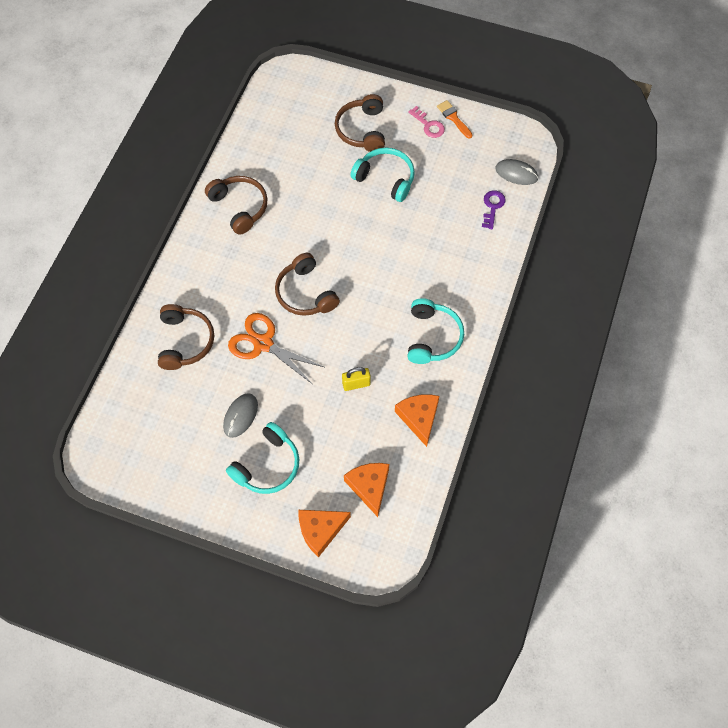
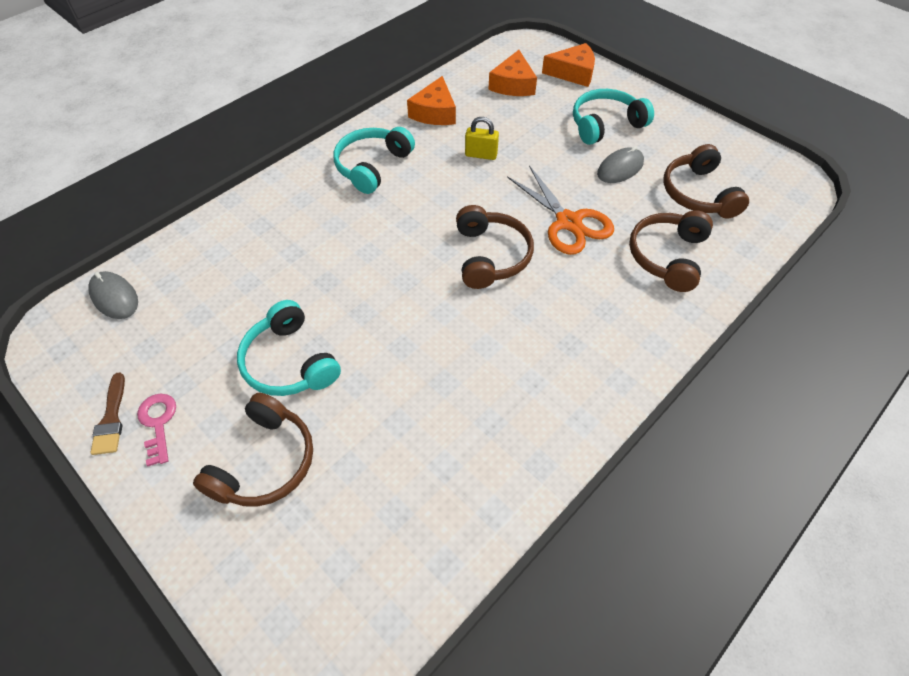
camera: 155 degrees left, 10 degrees down
brown headphones [205,176,268,235] -> brown headphones moved to [663,144,749,219]
orange brush [437,100,472,139] -> brown brush [90,373,125,455]
purple key [482,190,506,229] -> none

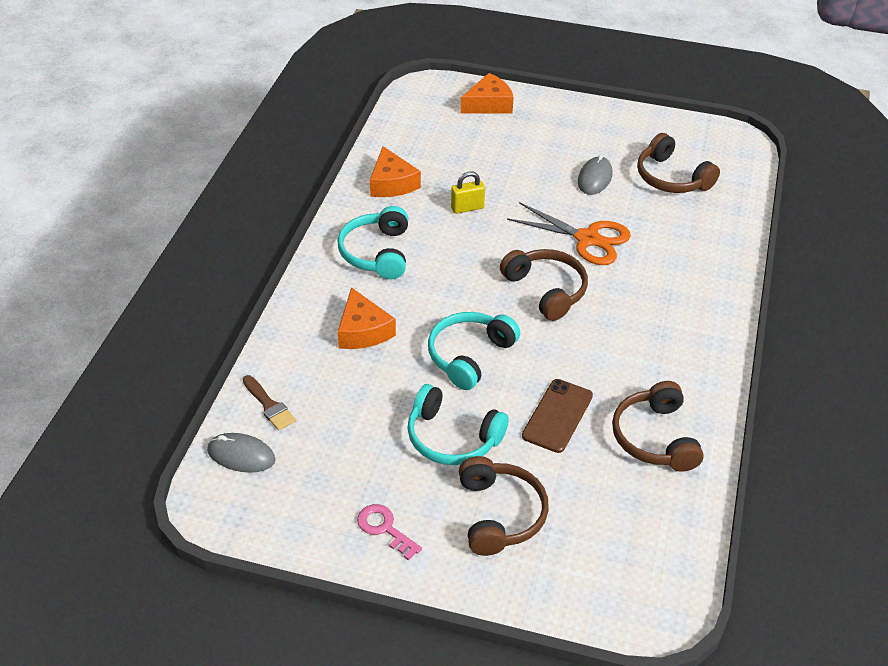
camera: 30 degrees left, 10 degrees down
brown brush [90,373,125,455] -> brown brush moved to [243,375,296,431]
orange cheese [488,50,537,96] -> orange cheese moved to [338,287,396,349]
turquoise headphones [573,89,654,145] -> turquoise headphones moved to [428,312,520,390]
brown headphones [629,210,713,292] -> brown headphones moved to [612,381,704,472]
none -> brown phone [522,379,593,453]

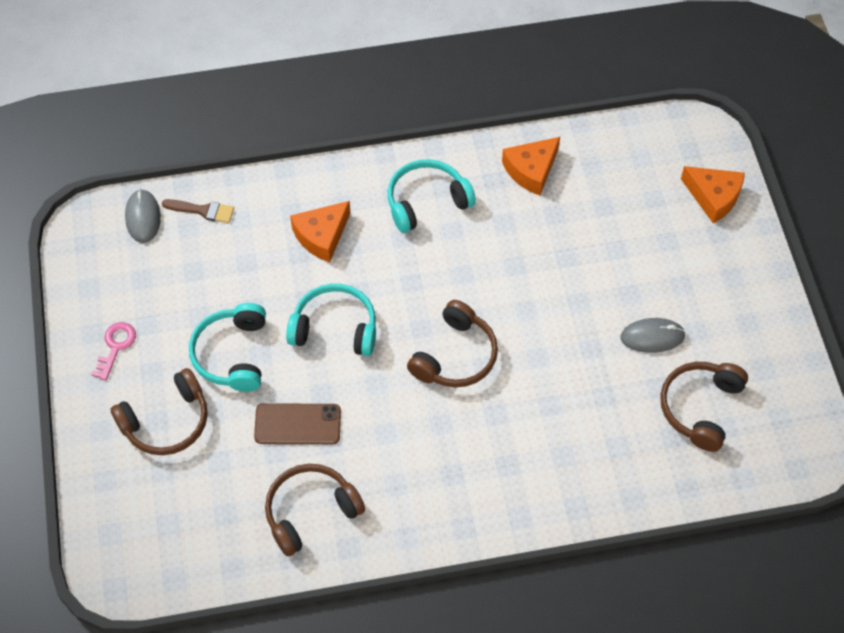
camera: 65 degrees right, 15 degrees up
brown brush [243,375,296,431] -> brown brush turned 105 degrees counterclockwise [162,199,234,223]
yellow padlock [451,172,485,214] -> none
orange scissors [507,202,631,265] -> none

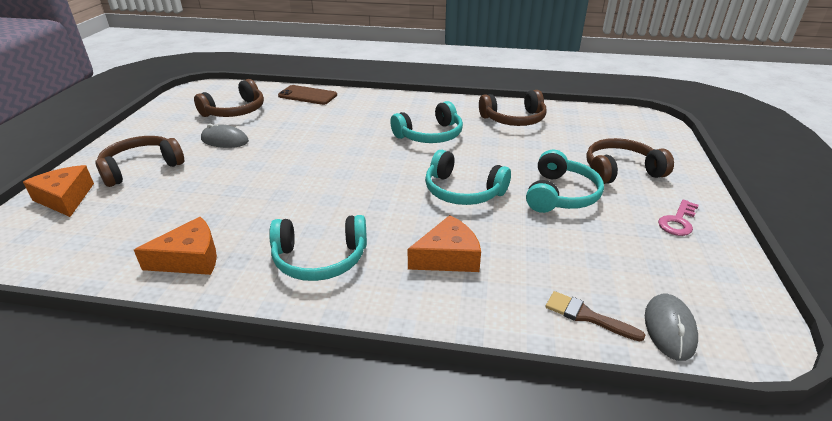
camera: 160 degrees left, 25 degrees down
brown phone [254,403,341,444] -> brown phone moved to [278,85,337,105]
brown headphones [407,300,498,387] -> brown headphones moved to [96,136,184,187]
none -> turquoise headphones [390,101,463,143]

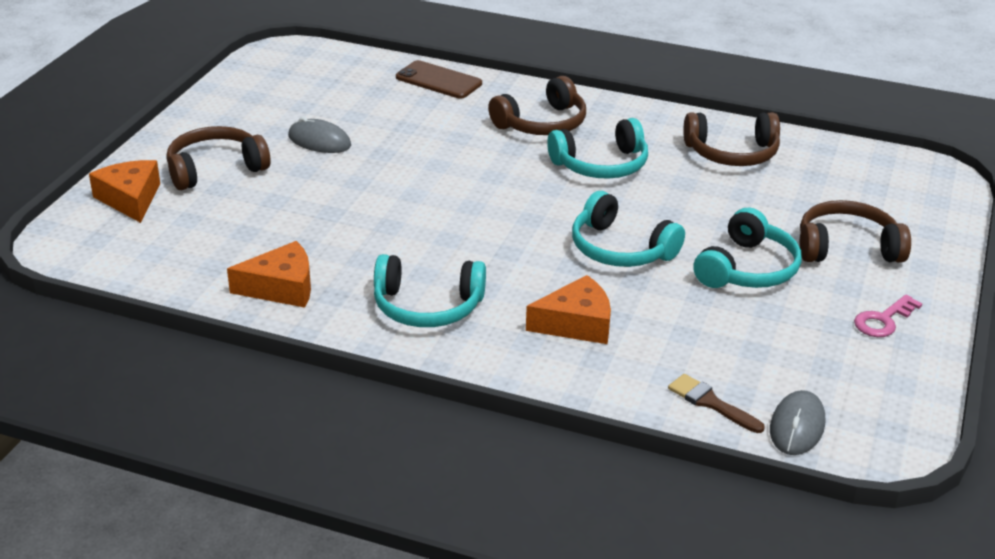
camera: 10 degrees right, 0 degrees up
brown headphones [194,79,264,117] -> brown headphones moved to [488,76,586,135]

